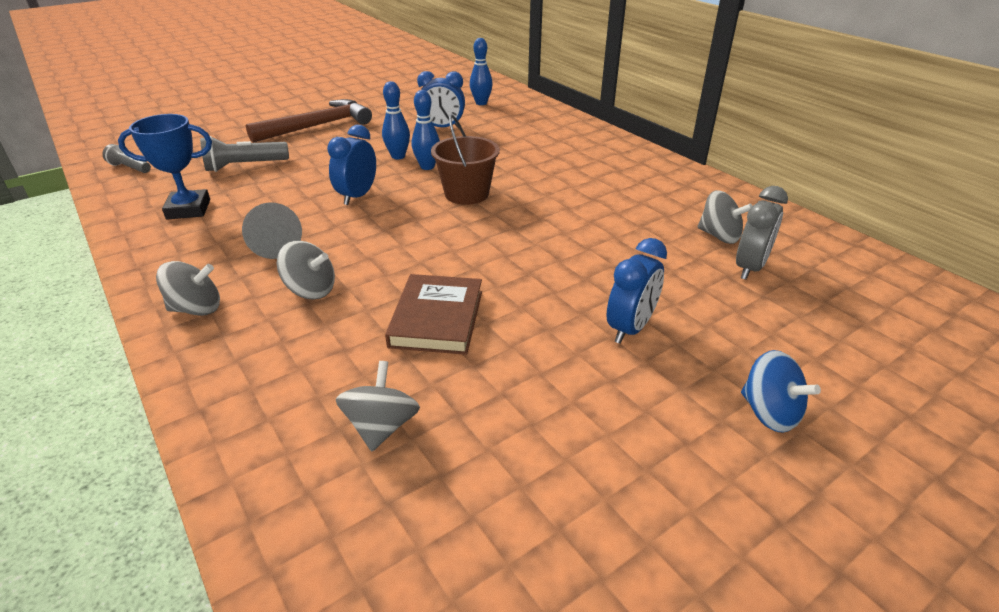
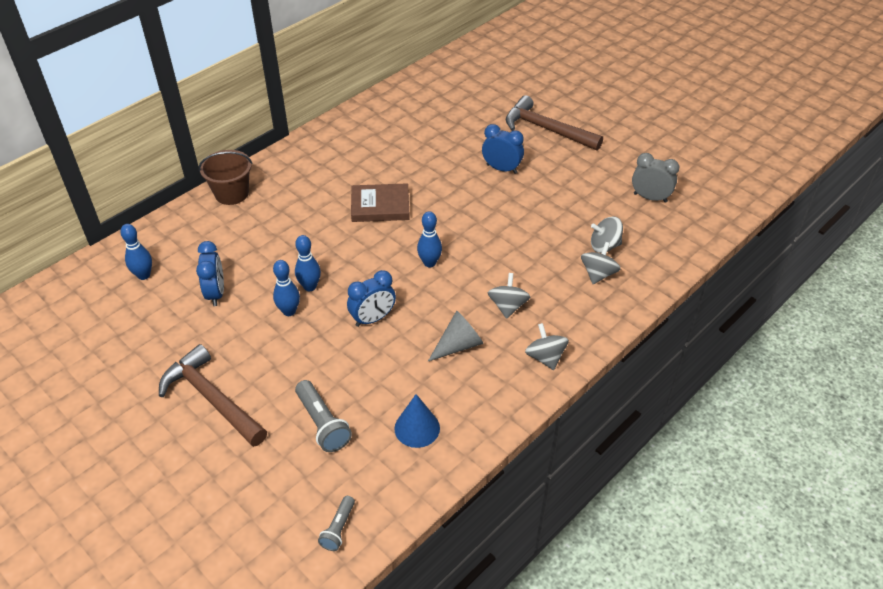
camera: 100 degrees left, 10 degrees up
blue trophy [118,114,212,220] -> blue cone [394,394,440,448]
blue clock [327,125,376,205] -> blue clock turned 45 degrees counterclockwise [347,270,396,327]
brown book [385,274,482,355] -> brown book moved to [351,183,410,222]
brown bucket [431,115,500,205] -> brown bucket moved to [199,150,253,205]
grey spinning top [698,190,752,244] -> grey spinning top moved to [581,242,620,284]
grey clock [736,186,788,280] -> grey clock moved to [632,153,679,202]
blue spinning top [741,350,821,433] -> brown hammer [506,95,603,151]
none -> blue bowling pin [417,211,442,268]

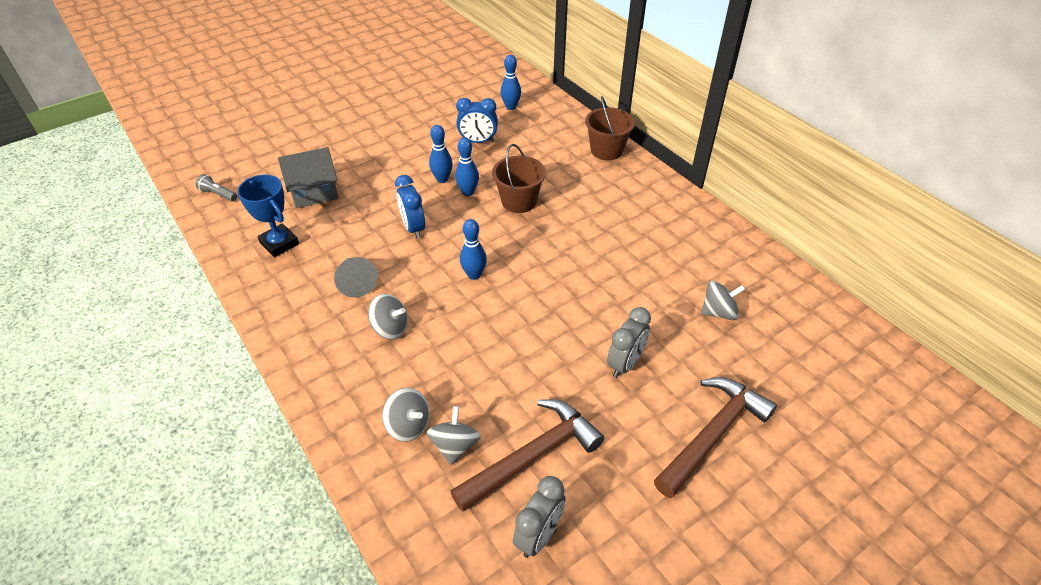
camera: 100 degrees right, 0 degrees up
brown hammer [159,344,267,447] -> brown hammer moved to [450,399,604,512]
grey flashlight [295,380,352,452] -> grey house [278,147,339,208]
brown book [351,183,410,222] -> none
blue cone [394,394,440,448] -> blue trophy [237,175,299,257]
blue clock [482,124,524,174] -> grey clock [607,307,651,378]
grey spinning top [525,323,569,370] -> grey spinning top moved to [701,281,745,320]
none -> brown bucket [492,144,546,213]

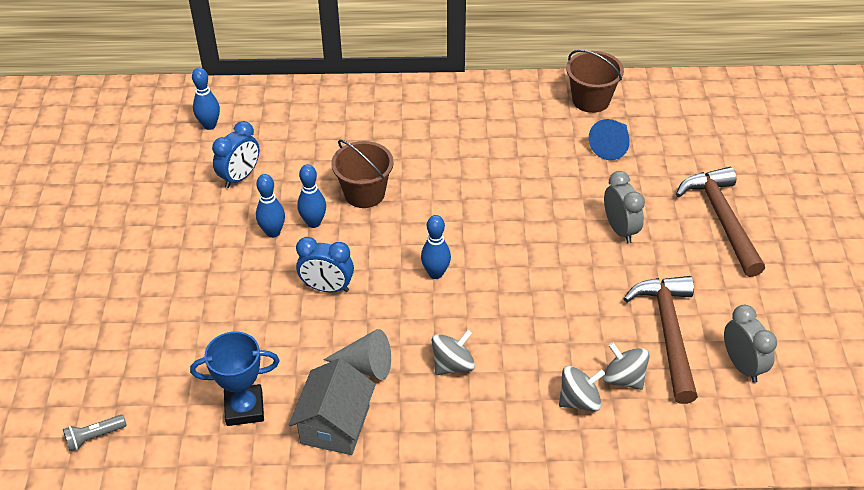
camera: 55 degrees left, 0 degrees up
grey house [278,147,339,208] -> grey house moved to [289,358,376,455]
brown bucket [585,96,635,160] -> brown bucket moved to [566,50,624,113]
grey spinning top [701,281,745,320] -> blue cone [589,119,630,160]

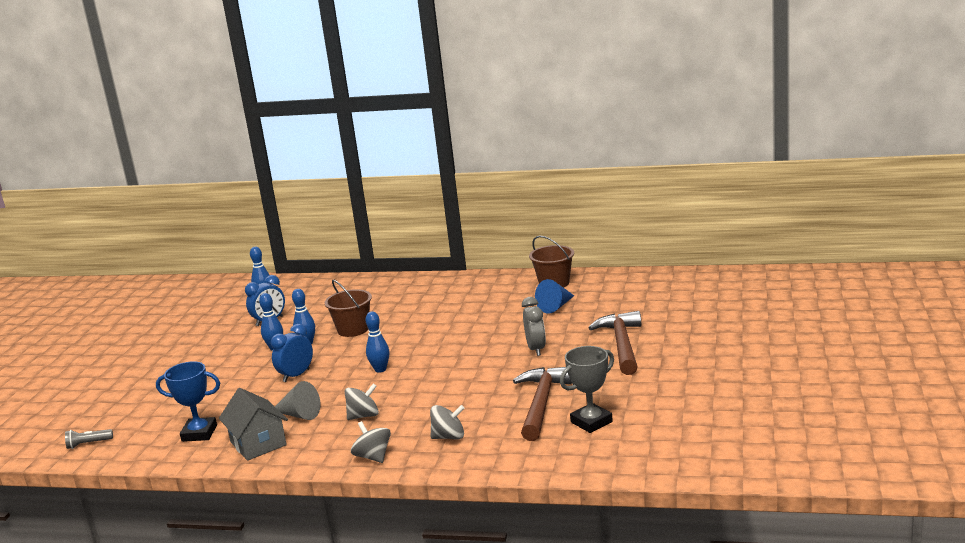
camera: 15 degrees right, 25 degrees down
grey house [289,358,376,455] -> grey house turned 60 degrees counterclockwise [219,388,288,461]
blue clock [296,237,354,292] -> blue clock turned 105 degrees clockwise [271,324,313,382]
grey spinning top [603,343,650,390] -> grey spinning top moved to [351,421,391,463]
grey clock [724,305,777,383] -> grey trophy [560,346,614,433]

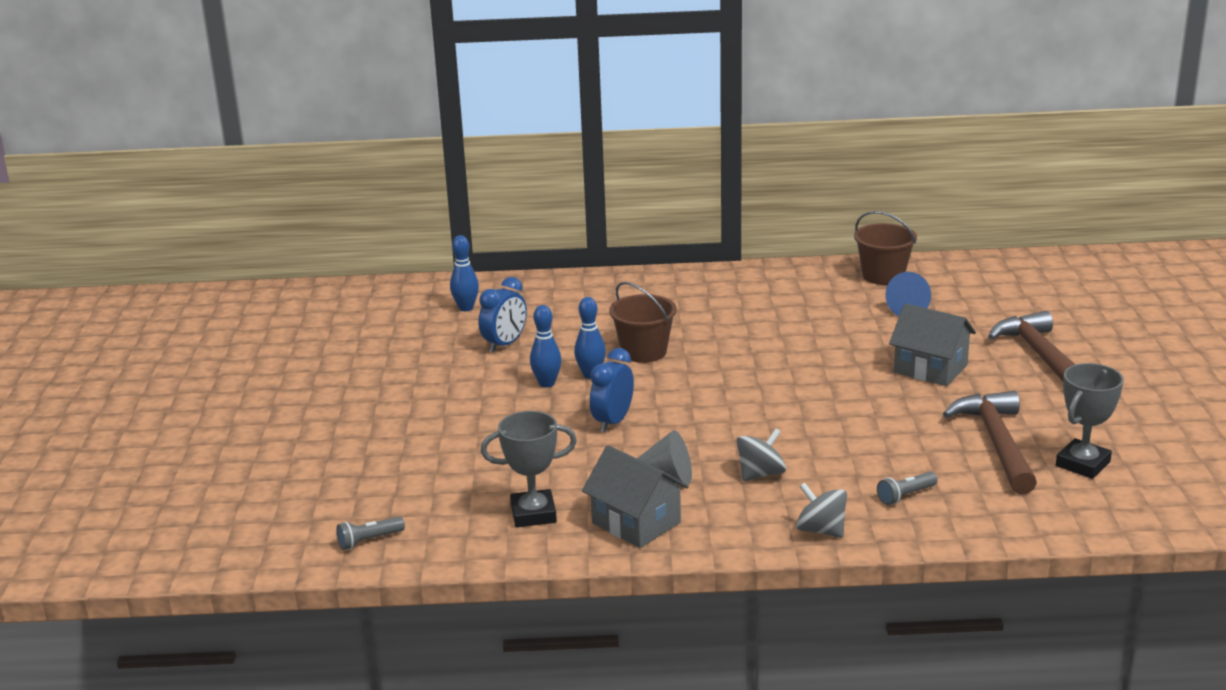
camera: 15 degrees left, 5 degrees up
blue trophy [156,361,220,442] -> grey trophy [481,411,577,528]
blue bowling pin [365,311,389,373] -> none
grey spinning top [430,405,464,440] -> grey flashlight [877,472,938,505]
grey clock [522,297,546,356] -> grey house [889,303,976,386]

